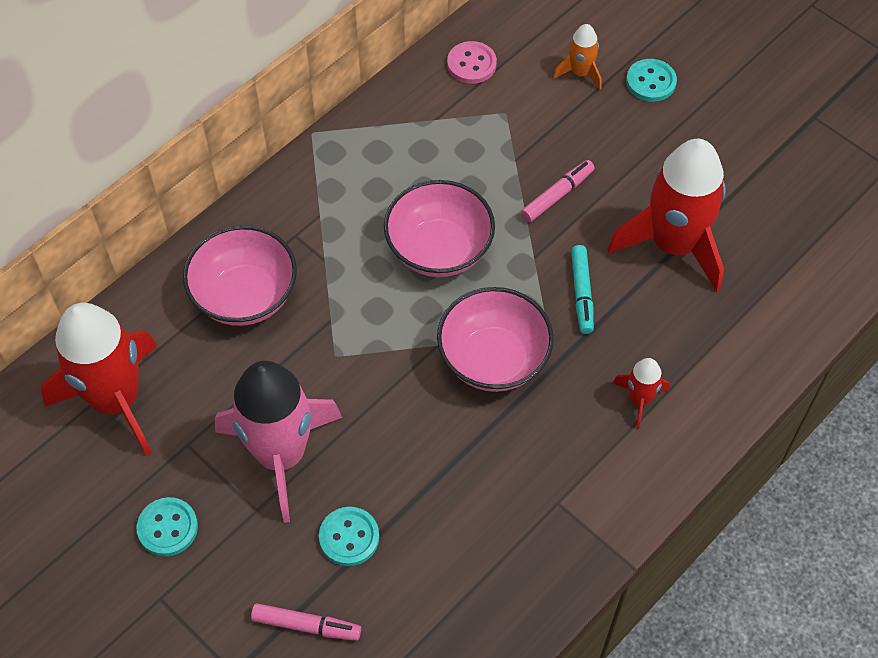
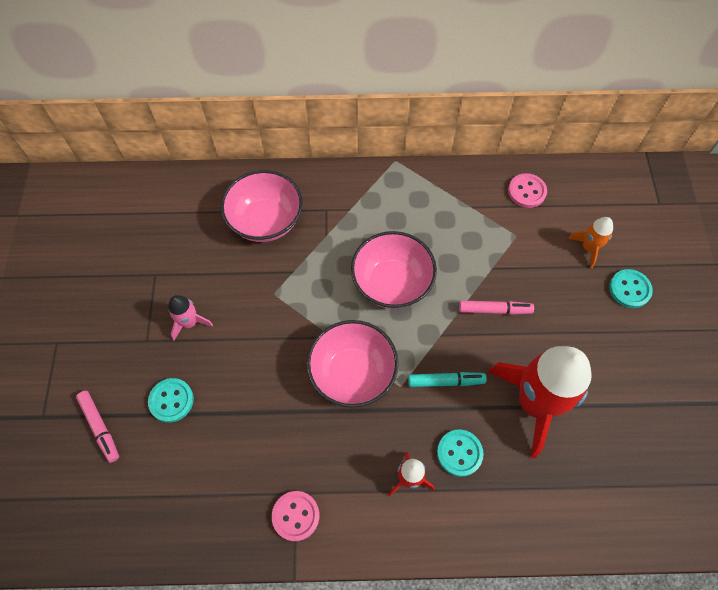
camera: 45 degrees right, 5 degrees up
red rocket [41,303,157,456] -> none
turquoise button [136,497,198,556] -> turquoise button moved to [437,430,483,477]
pink rocket [215,361,342,523] -> pink rocket [168,295,213,341], size x0.45
turquoise marker [571,245,594,334] -> turquoise marker turned 135 degrees counterclockwise [408,372,487,387]
none -> pink button [272,491,320,541]

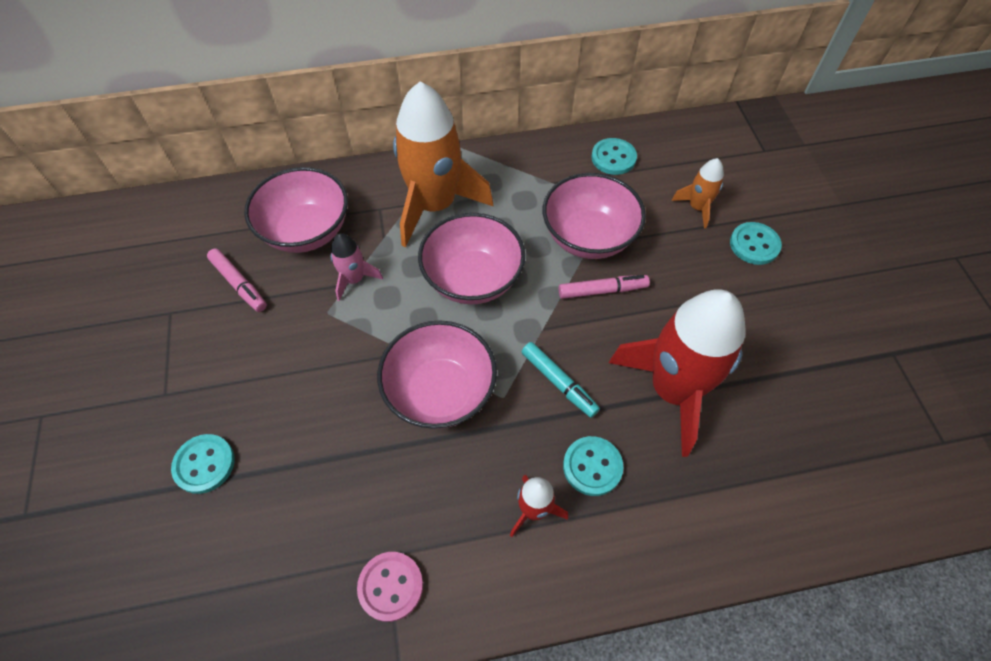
camera: 10 degrees left, 5 degrees down
pink marker [76,391,119,463] -> pink marker moved to [207,248,267,312]
pink rocket [168,295,213,341] -> pink rocket moved to [331,233,383,301]
turquoise marker [408,372,487,387] -> turquoise marker turned 60 degrees clockwise [521,342,600,418]
pink button [508,173,547,208] -> turquoise button [591,138,637,175]
none -> orange rocket [393,81,493,247]
none -> pink bowl [543,173,646,259]

